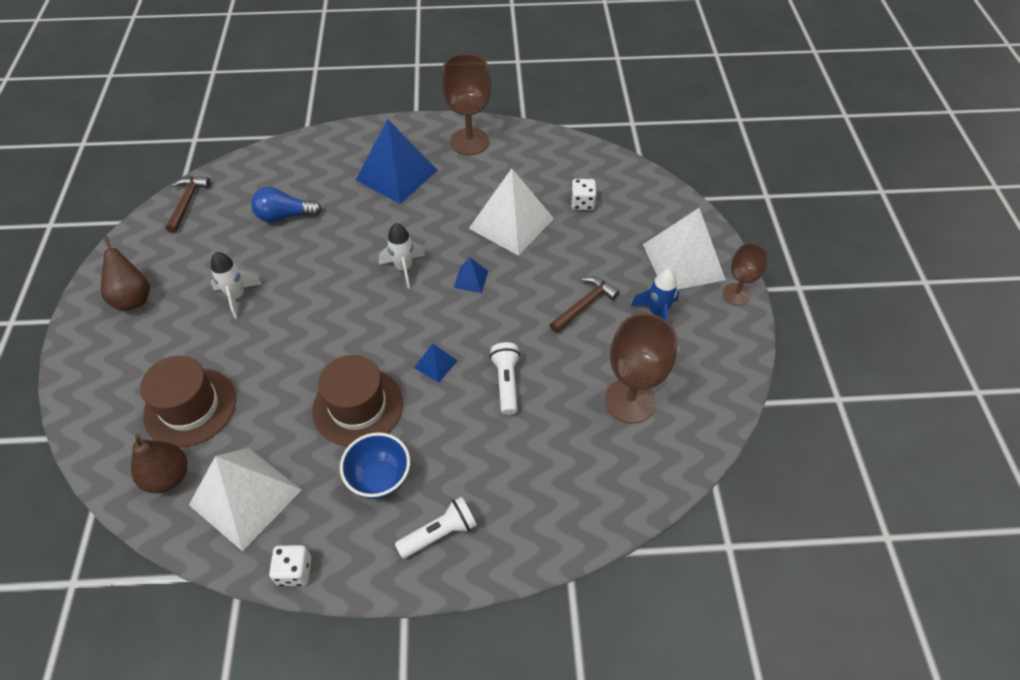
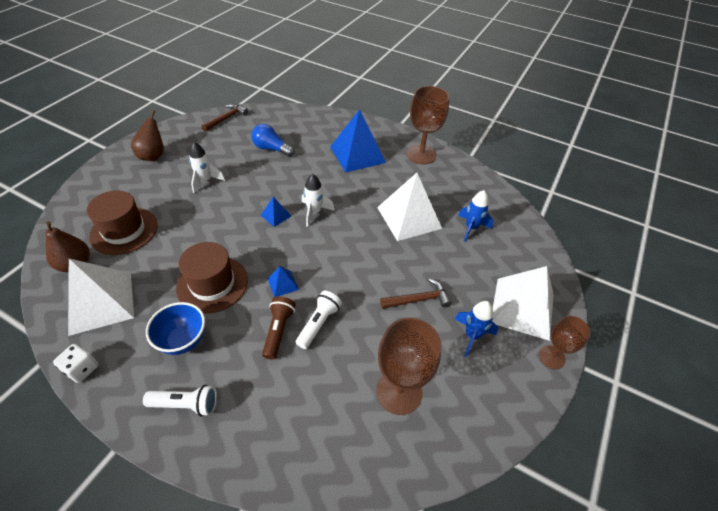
camera: 30 degrees right, 5 degrees down
blue pyramid [454,257,488,293] -> blue pyramid moved to [261,197,291,227]
white dice [570,179,596,210] -> blue rocket [458,190,493,241]
none -> brown flashlight [262,296,296,360]

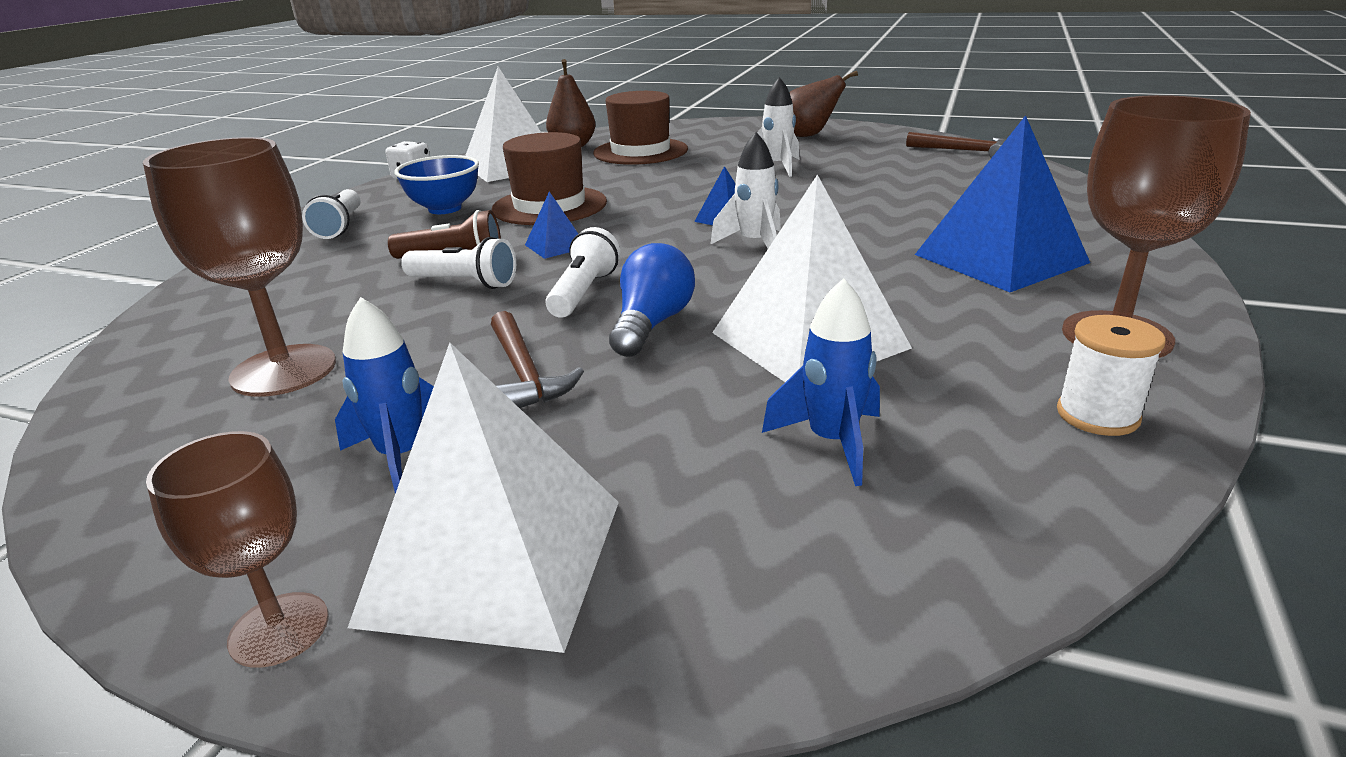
camera: 85 degrees right, 20 degrees down
blue light bulb [251,124,295,157] -> blue light bulb moved to [609,243,695,357]
none -> white flashlight [545,227,620,318]
none -> white spool [1057,315,1166,436]

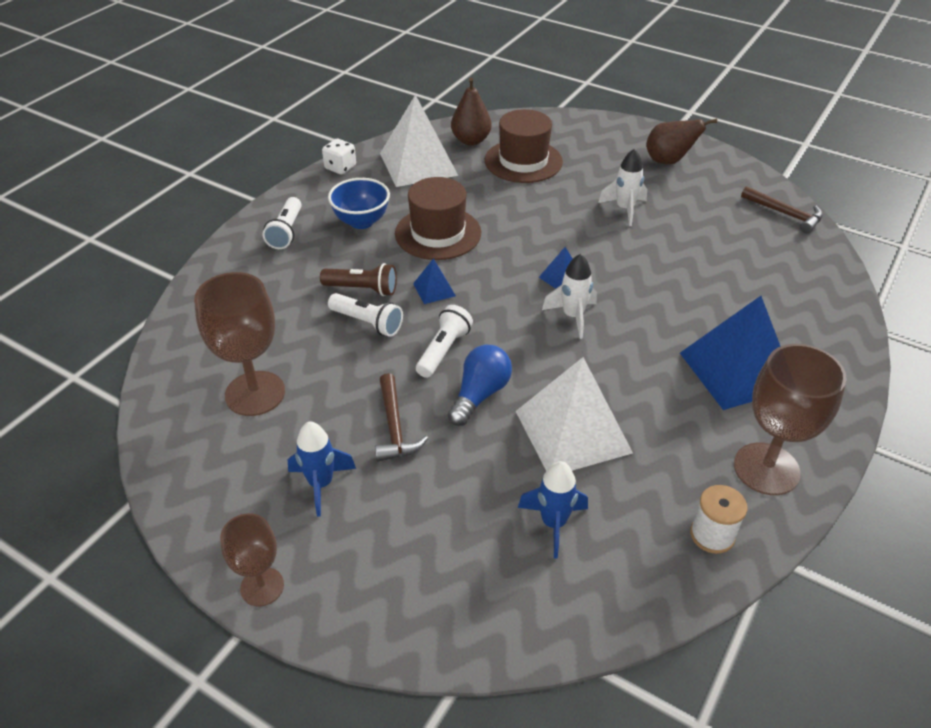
camera: 10 degrees right, 15 degrees up
white pyramid [348,343,619,653] -> none

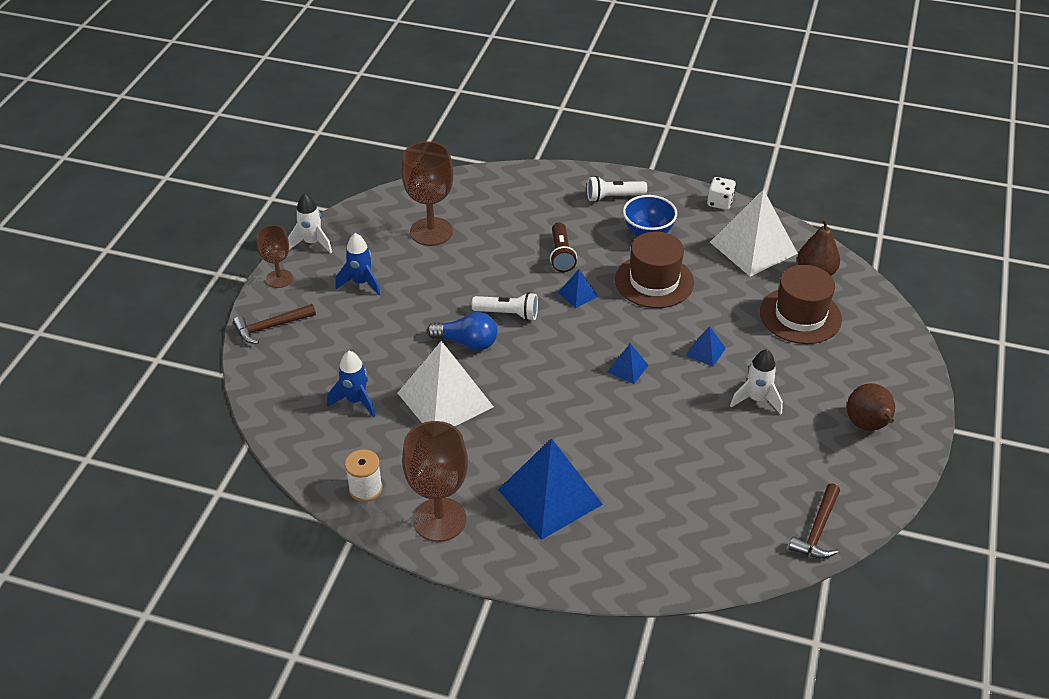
camera: 75 degrees right, 0 degrees up
white flashlight [328,293,403,337] -> none
brown hammer [375,373,428,462] -> brown hammer moved to [233,304,316,344]
white rocket [542,254,597,339] -> white rocket moved to [288,193,332,253]
none -> blue pyramid [686,326,726,367]

